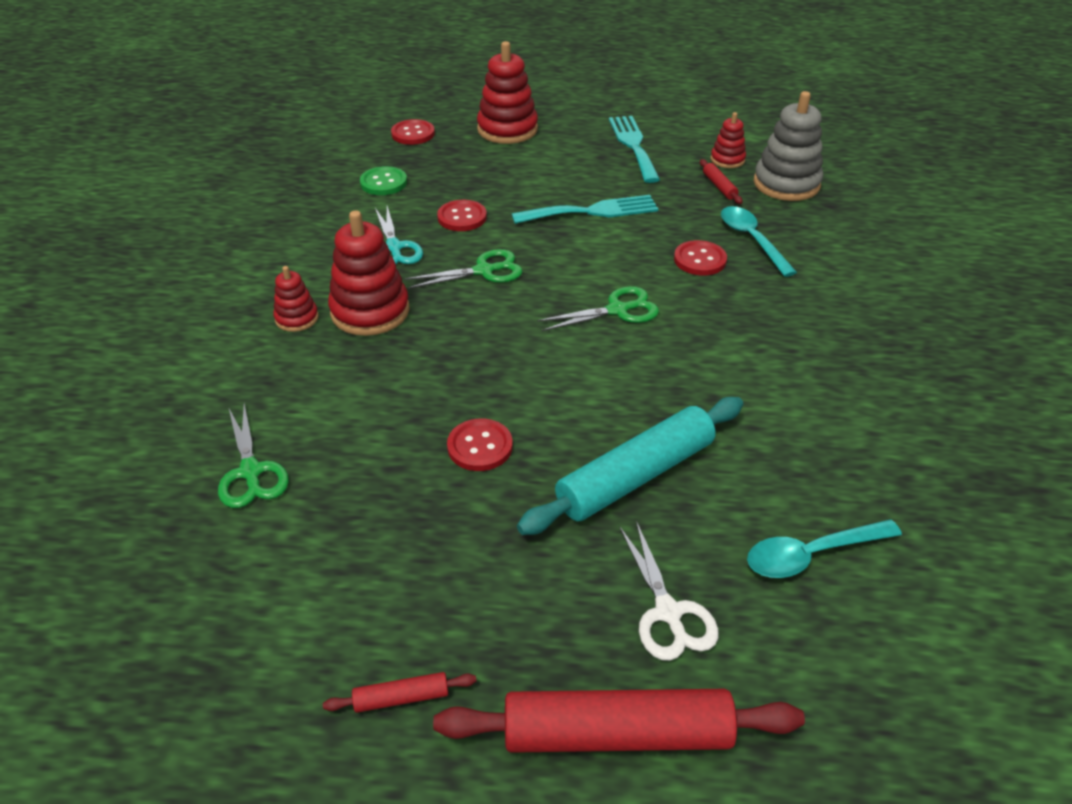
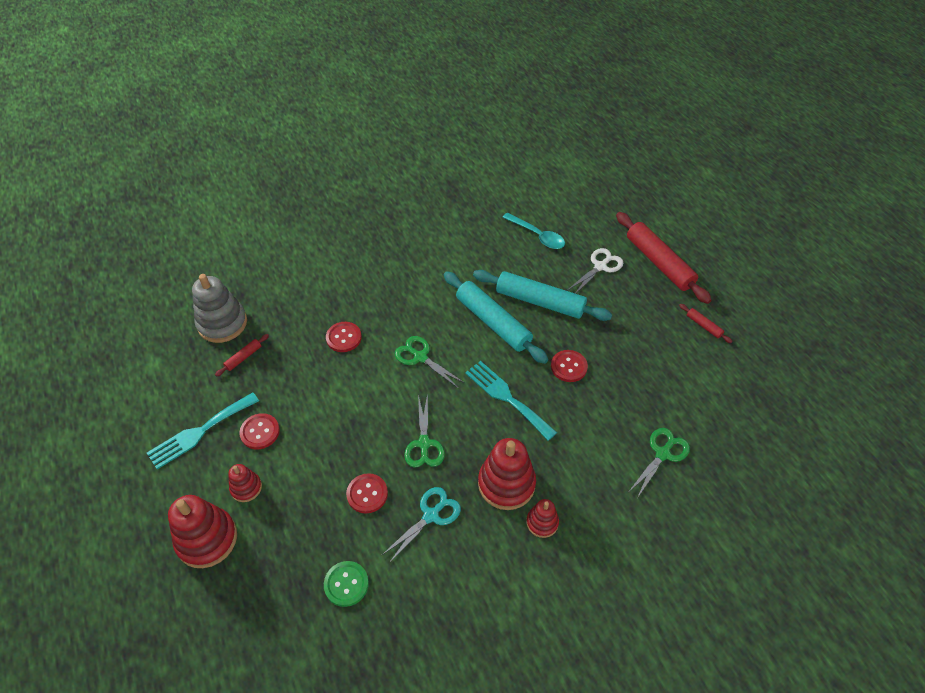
camera: 120 degrees left, 10 degrees up
red button [391,119,435,145] -> red button moved to [239,413,280,449]
green scissors [405,249,522,289] -> green scissors turned 135 degrees counterclockwise [404,393,445,468]
turquoise fork [512,195,658,224] -> turquoise fork moved to [465,361,557,441]
red stacking toy [711,112,746,168] -> red stacking toy moved to [228,464,262,502]
turquoise spoon [721,206,797,277] -> none
none -> turquoise rolling pin [444,271,548,364]

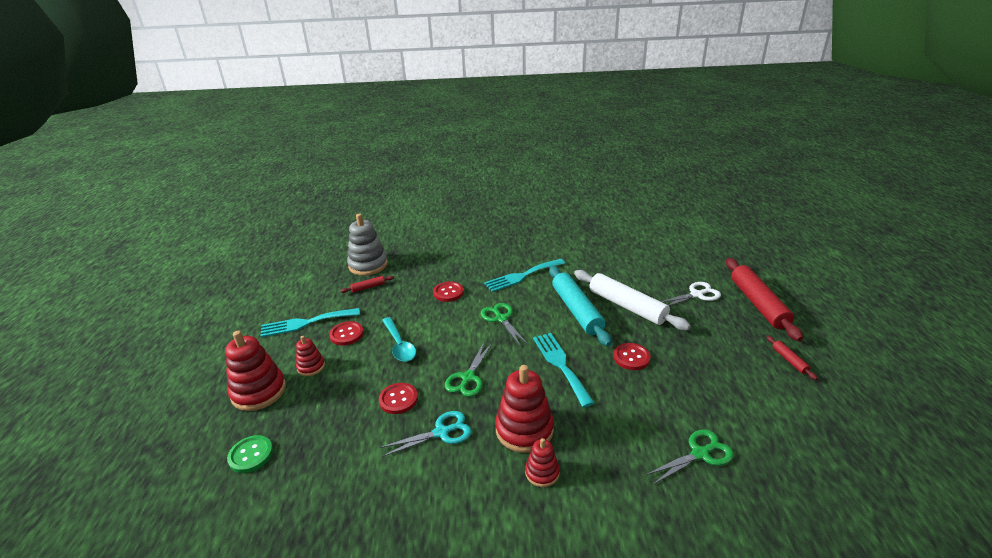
camera: 25 degrees right, 20 degrees down
green button [324,561,369,607] -> green button moved to [227,435,273,473]
turquoise rolling pin [473,270,612,321] -> white rolling pin [574,270,691,330]
turquoise spoon [502,212,565,249] -> turquoise spoon moved to [382,317,416,362]
none -> turquoise fork [484,259,565,292]

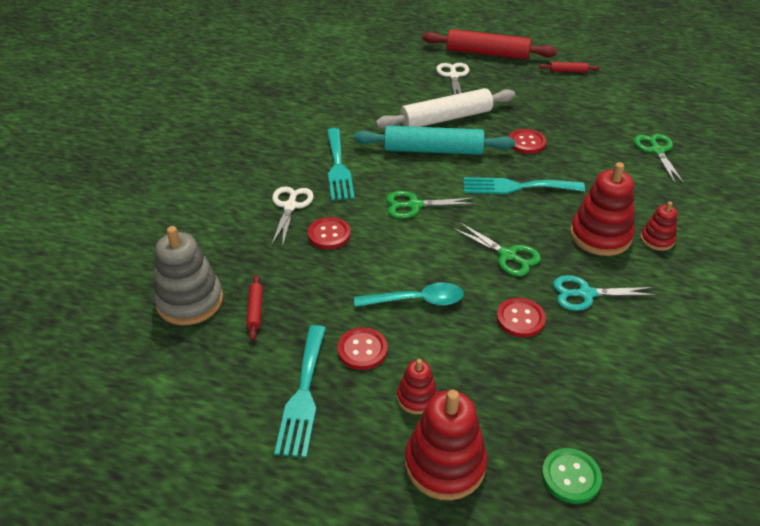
camera: 70 degrees left, 10 degrees up
turquoise scissors [380,411,472,457] -> turquoise scissors turned 90 degrees counterclockwise [553,275,658,311]
none -> white scissors [272,186,314,248]

